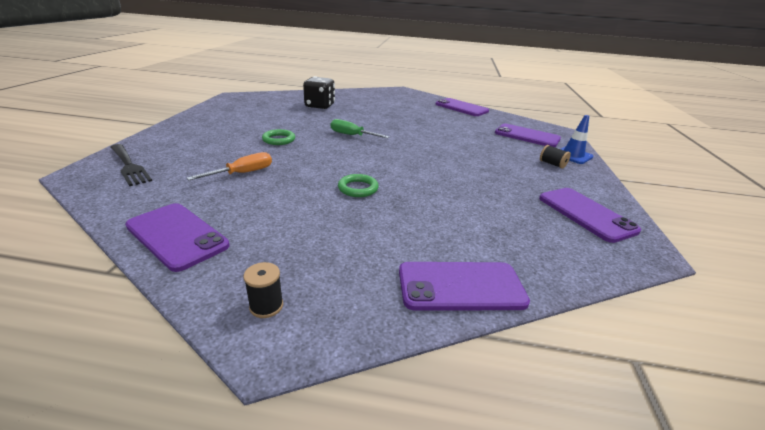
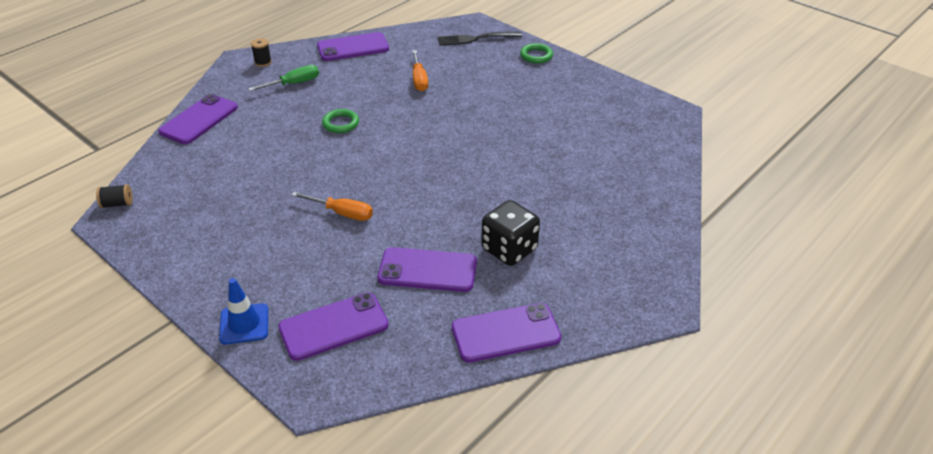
camera: 125 degrees right, 10 degrees up
green ring [262,129,295,145] -> green ring moved to [520,43,553,63]
black dice [303,76,335,109] -> black dice moved to [481,200,540,266]
green screwdriver [331,119,389,138] -> green screwdriver moved to [248,65,319,91]
purple phone [539,188,641,243] -> purple phone moved to [378,247,477,292]
black spool [540,145,571,169] -> black spool moved to [96,184,132,208]
none -> orange screwdriver [292,192,373,221]

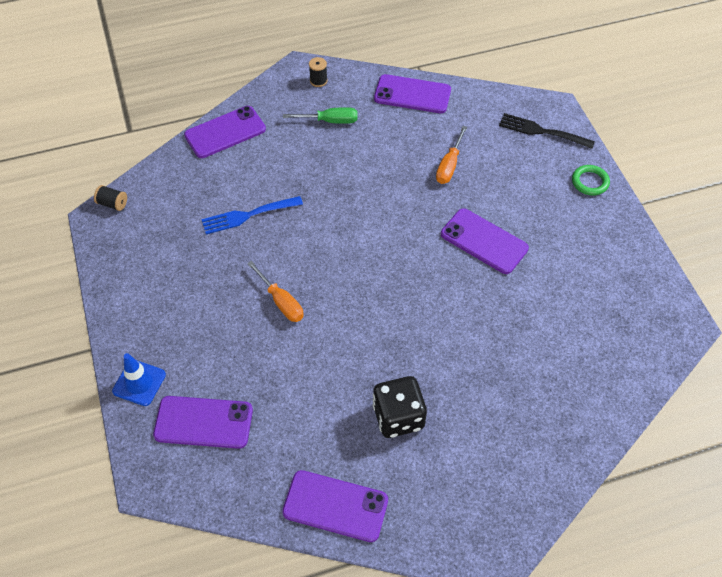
camera: 30 degrees right, 15 degrees up
green ring [322,109,359,133] -> none
purple phone [378,247,477,292] -> purple phone moved to [441,208,529,274]
none -> blue fork [201,196,303,235]

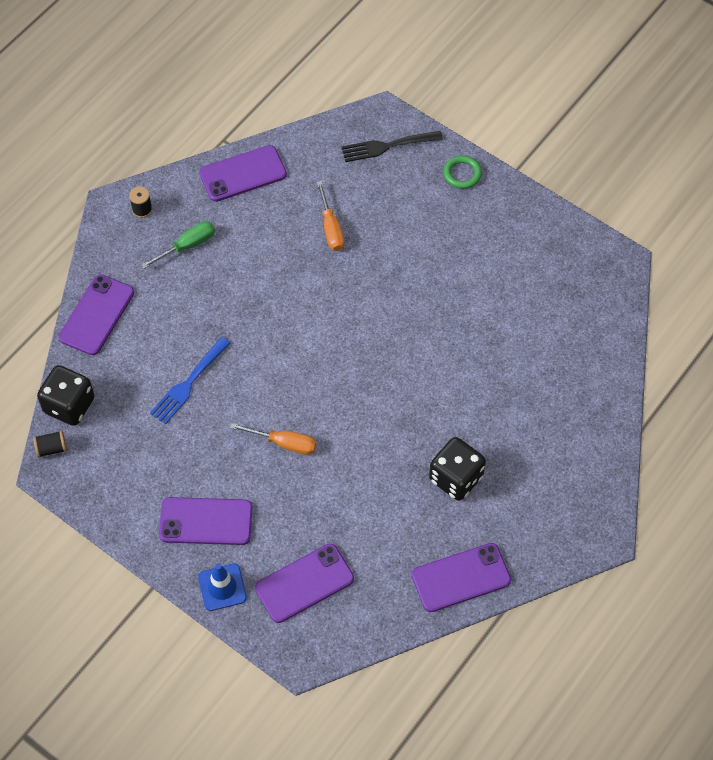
camera: 35 degrees left, 5 degrees up
purple phone [441,208,529,274] -> purple phone moved to [159,497,253,545]
none -> black dice [37,365,95,426]

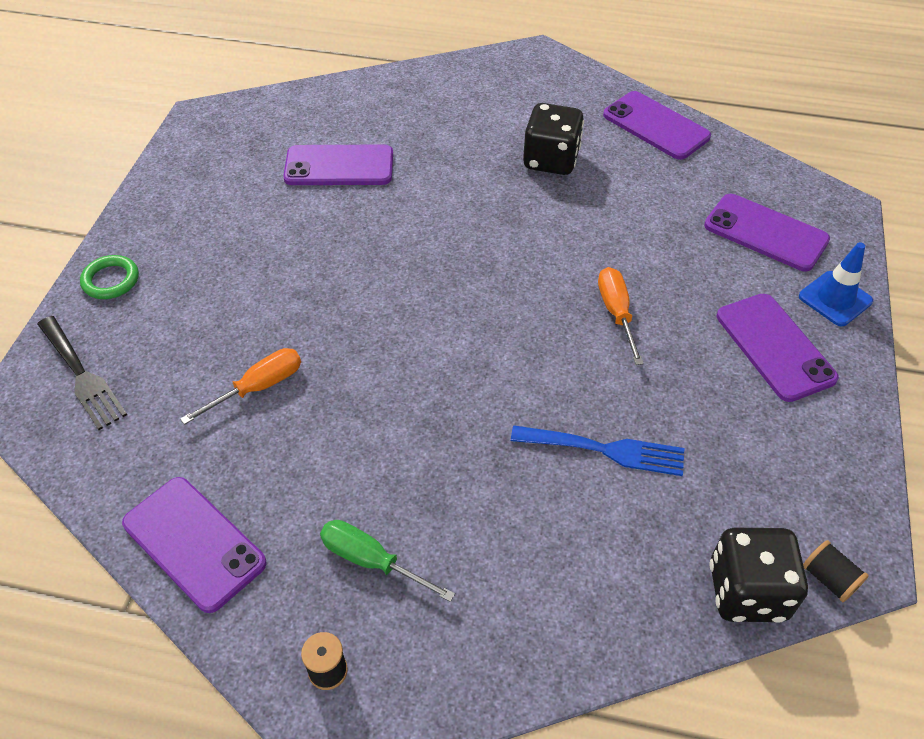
camera: 115 degrees left, 10 degrees down
purple phone [59,274,134,355] -> purple phone moved to [283,145,393,185]

